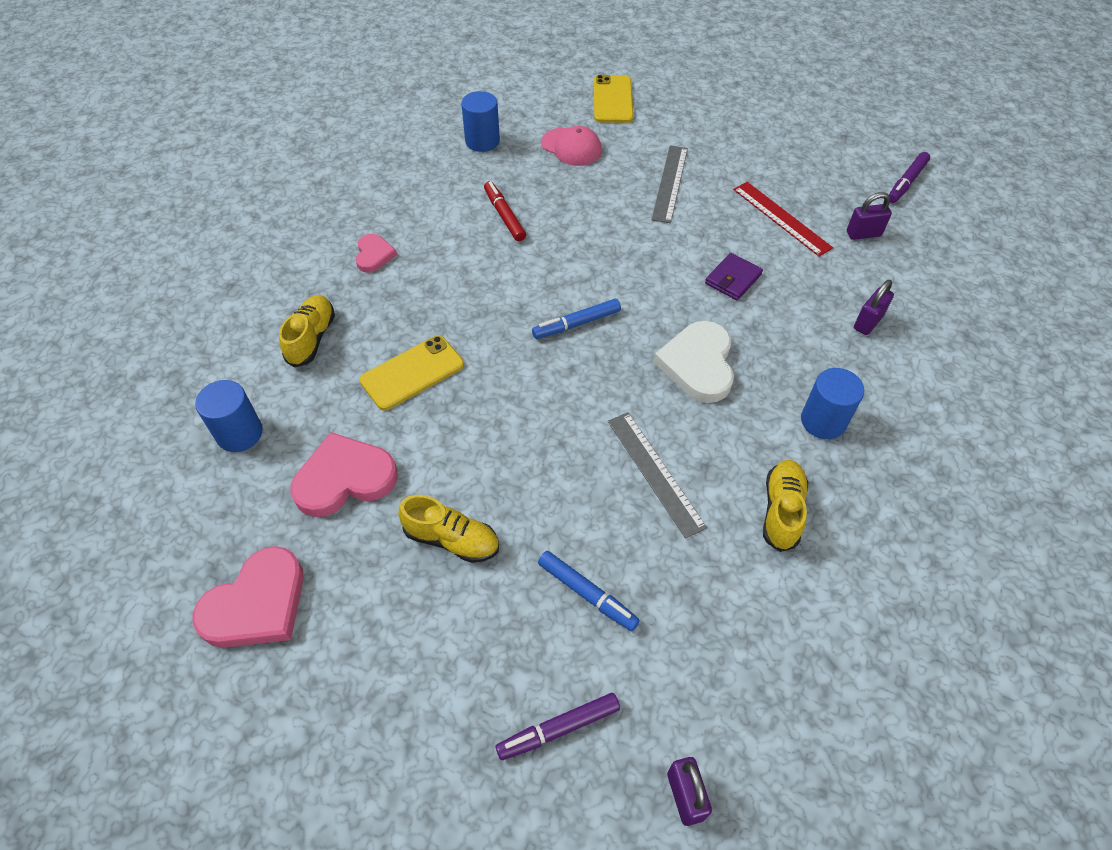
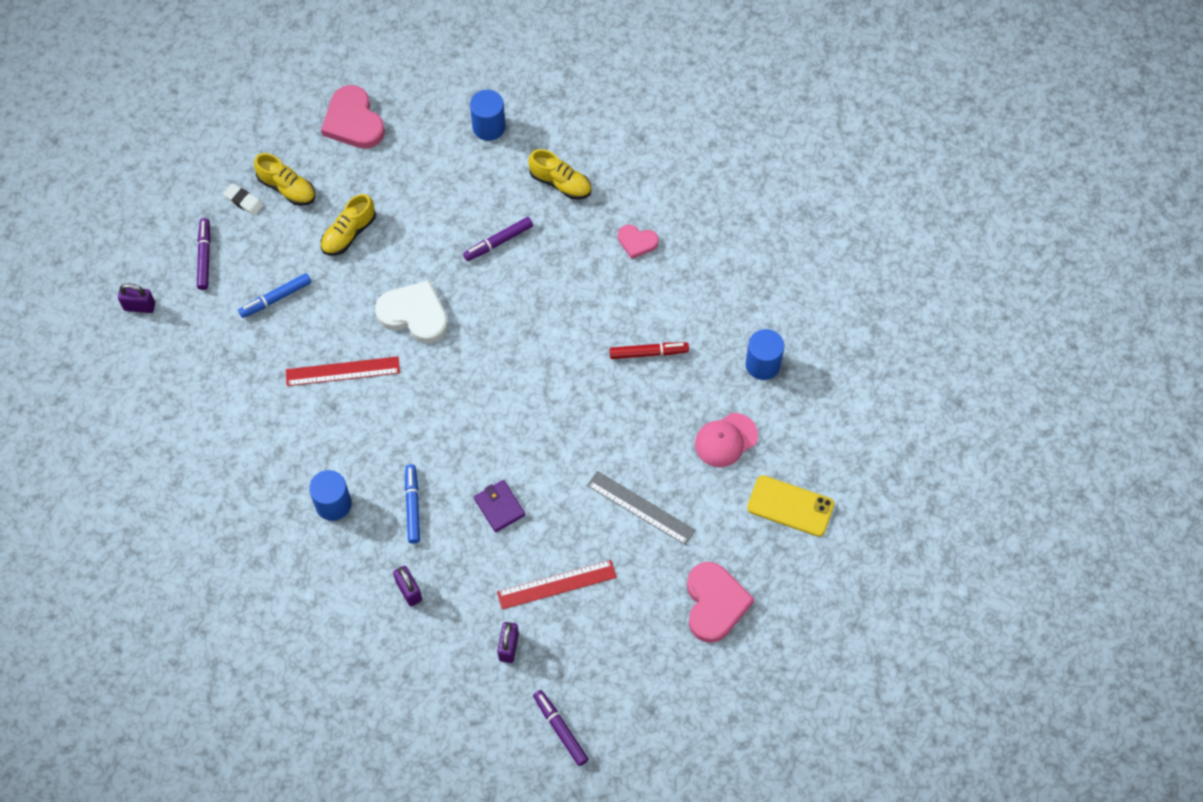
camera: 110 degrees right, 10 degrees up
pink heart [290,432,398,517] -> pink heart moved to [687,562,754,643]
yellow phone [359,335,464,410] -> purple marker [463,217,533,261]
blue marker [532,299,621,339] -> blue marker moved to [405,464,420,544]
grey ruler [608,412,707,539] -> red ruler [286,357,400,386]
white heart [654,321,734,403] -> white heart moved to [375,280,448,343]
yellow shoe [763,460,808,552] -> yellow shoe moved to [254,153,315,206]
none -> white eraser [223,183,264,216]

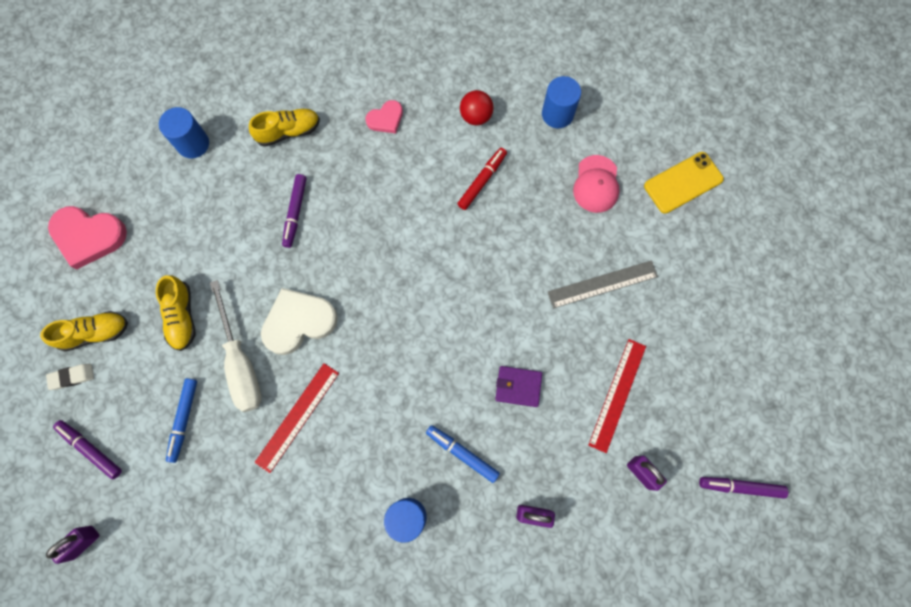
camera: 50 degrees left, 10 degrees up
pink heart [687,562,754,643] -> none
none -> white screwdriver [210,280,261,412]
none -> red ball [460,90,494,126]

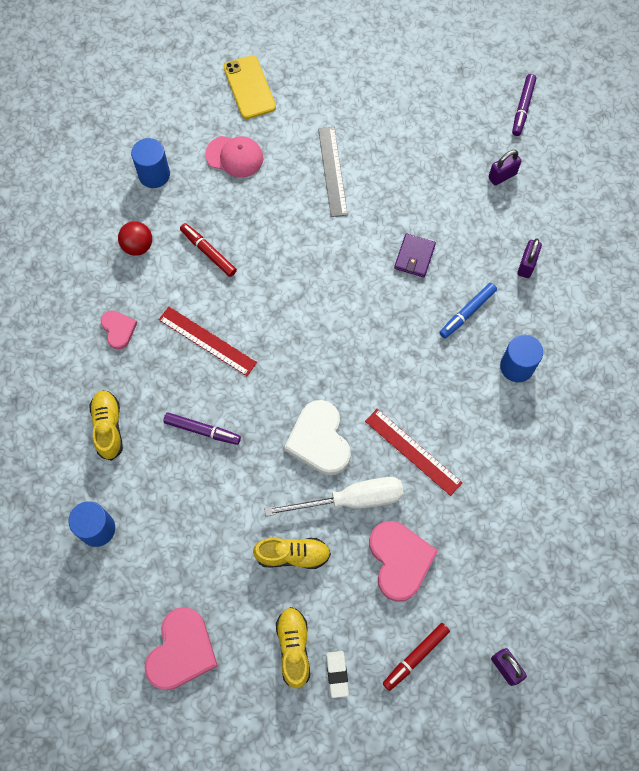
camera: 80 degrees left, 5 degrees down
purple marker [53,420,122,479] -> red marker [383,623,450,691]
blue marker [166,378,197,463] -> pink heart [369,521,438,602]
red ruler [589,339,646,453] -> red ruler moved to [159,307,257,376]

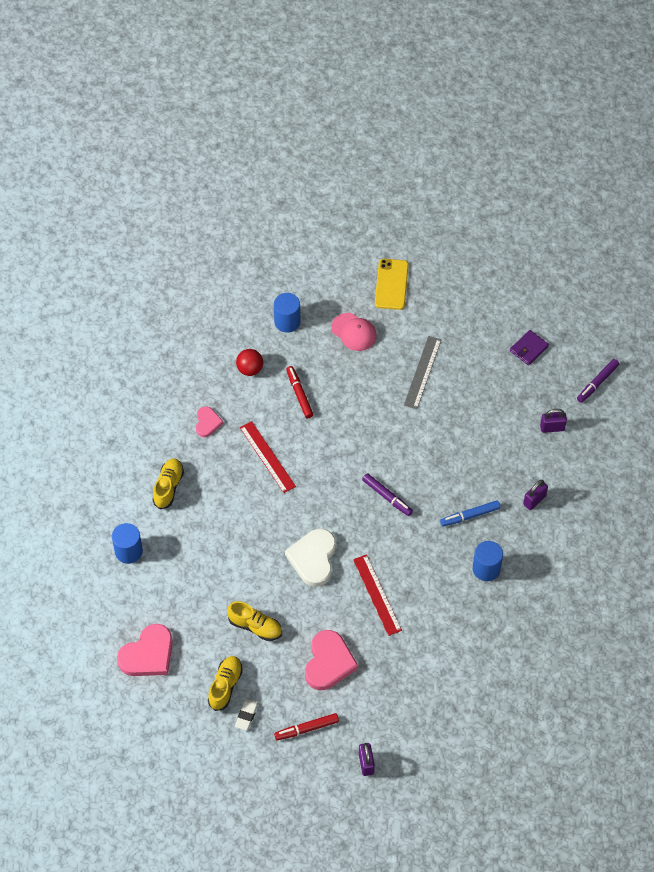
camera: 25 degrees right, 10 degrees down
purple marker [163,413,241,445] -> purple marker moved to [362,473,413,516]
white screwdriver [264,477,404,516] -> none
purple wallet [394,234,436,277] -> purple wallet moved to [510,330,549,365]

